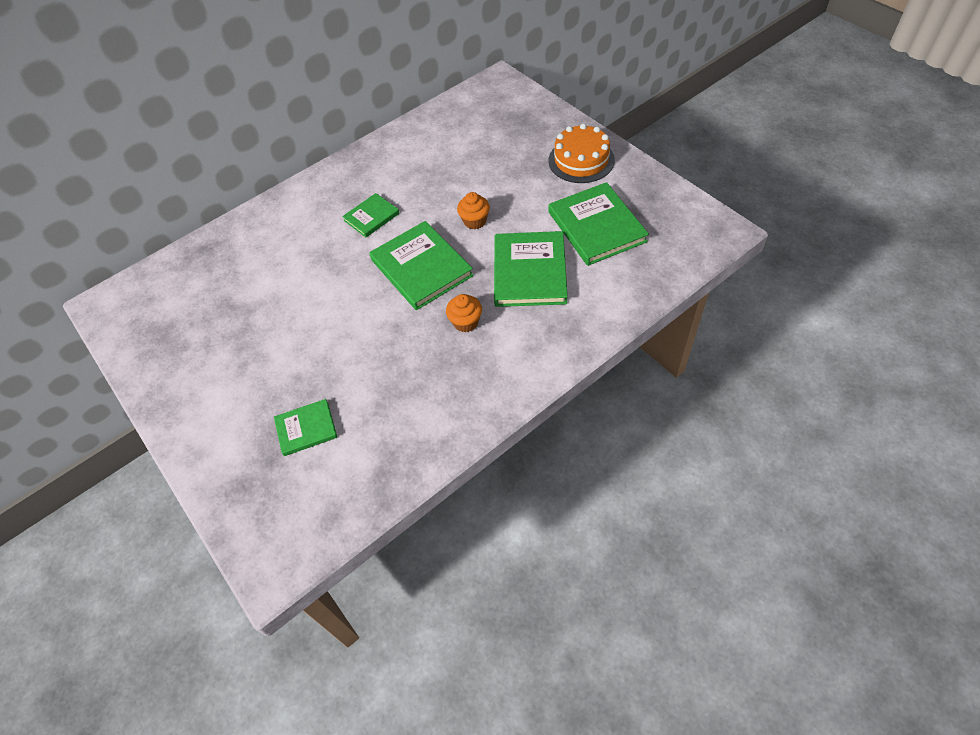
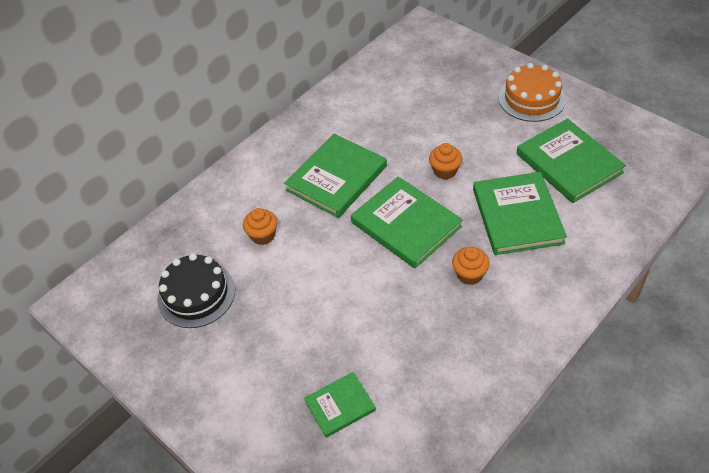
camera: 10 degrees left, 5 degrees down
green book [342,193,399,238] -> green book [284,134,387,218], size x1.80
none -> black cake [157,253,235,328]
none -> orange cupcake [243,208,277,245]

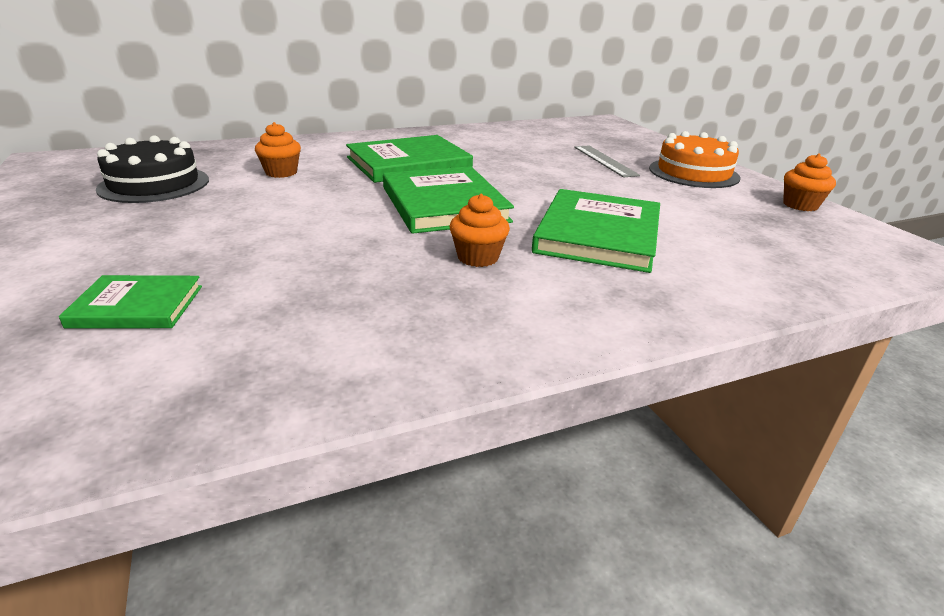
camera: 20 degrees right, 20 degrees down
orange cupcake [429,143,462,179] -> orange cupcake moved to [783,154,836,211]
green book [517,118,626,203] -> none
none -> grey ruler [574,146,640,178]

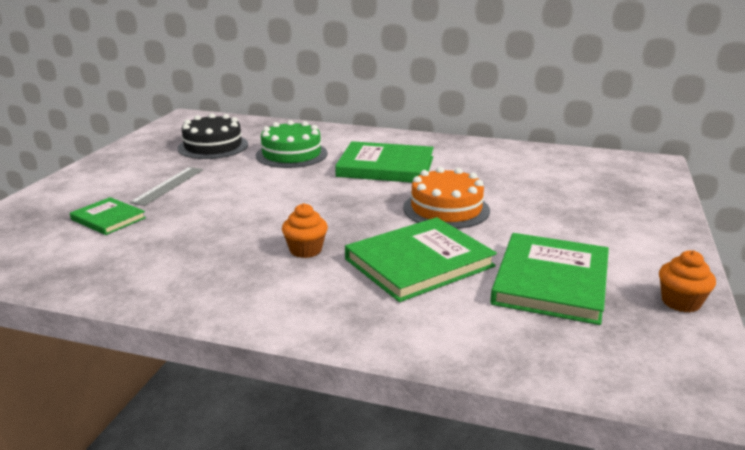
camera: 40 degrees right, 5 degrees down
orange cupcake [255,122,301,178] -> green cake [256,120,328,168]
green book [383,166,514,234] -> green book moved to [490,233,609,325]
grey ruler [574,146,640,178] -> grey ruler moved to [130,167,203,206]
orange cake [649,131,740,188] -> orange cake moved to [403,167,490,229]

